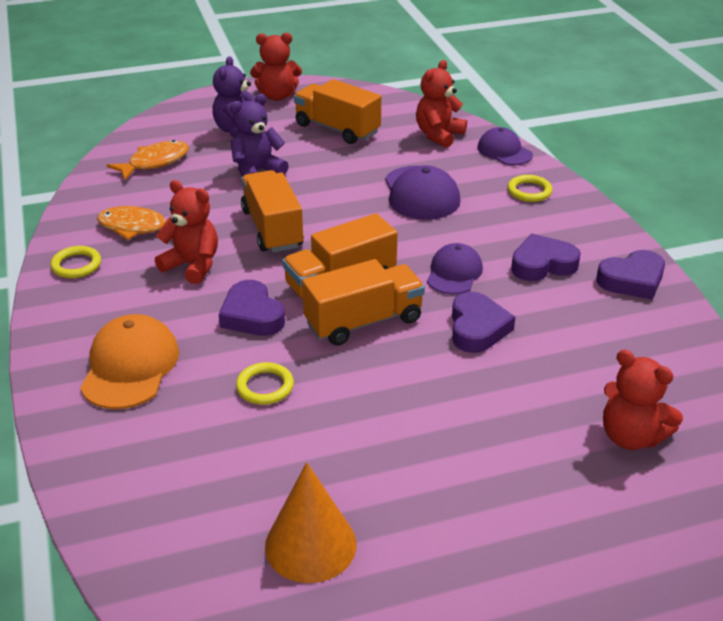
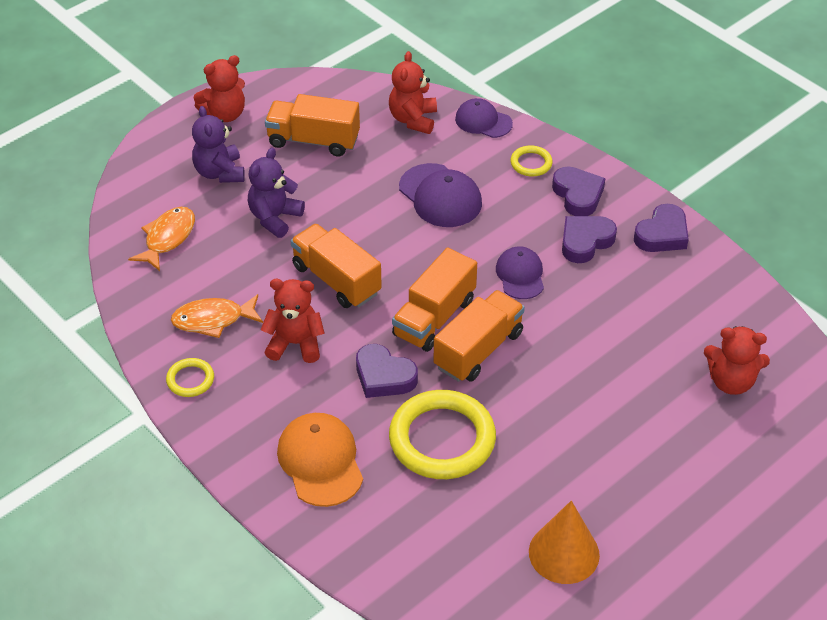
camera: 25 degrees left, 10 degrees up
yellow ring [236,362,294,405] -> yellow ring [389,390,496,479], size x2.15
purple heart [452,292,515,353] -> purple heart moved to [552,166,605,216]

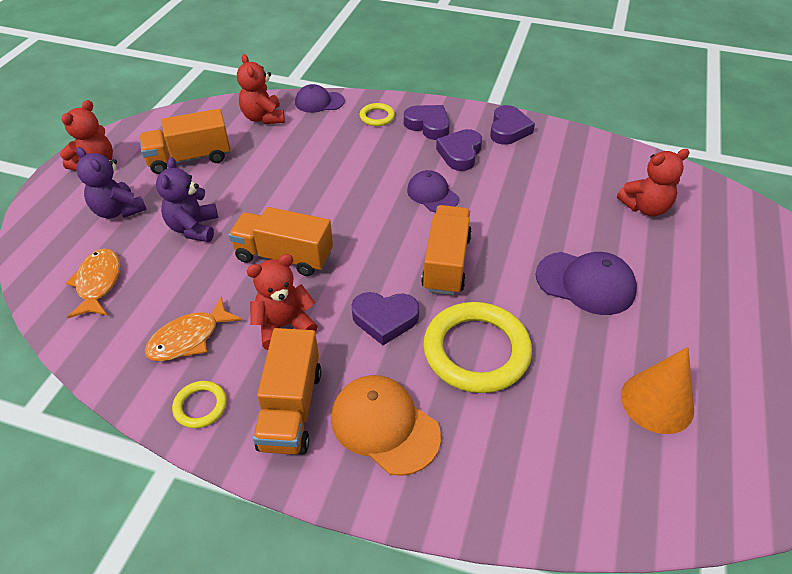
camera: 30 degrees left, 0 degrees up
orange truck [392,248,477,352] -> orange truck moved to [253,328,321,455]
purple cap [399,163,482,227] -> purple cap moved to [536,252,637,315]

